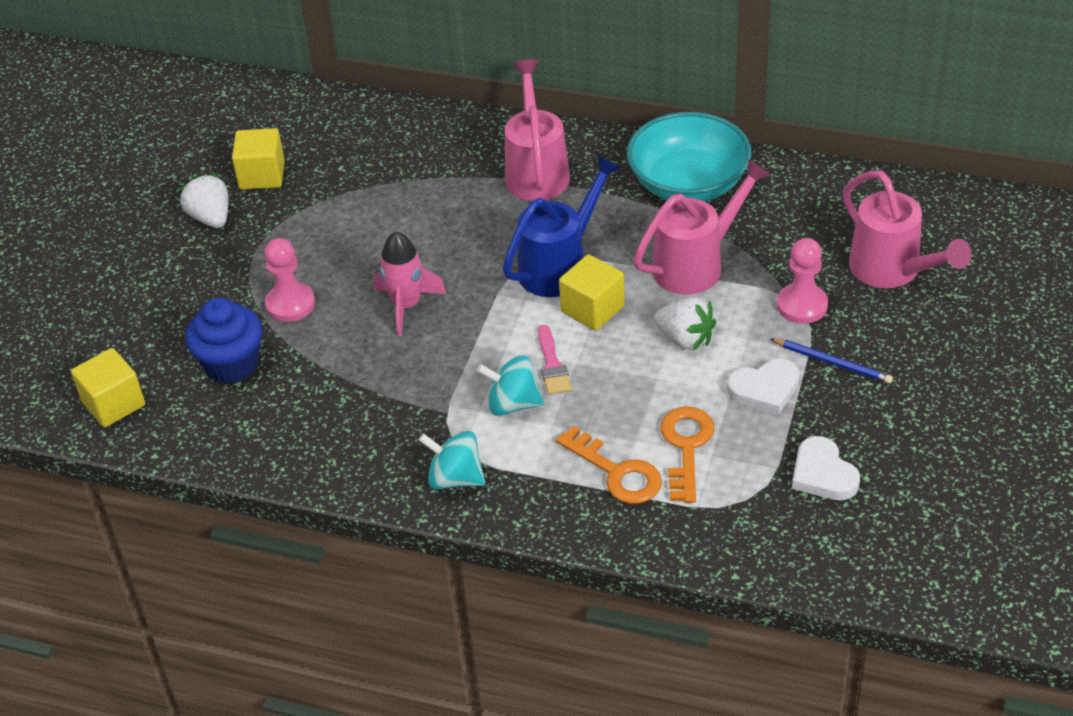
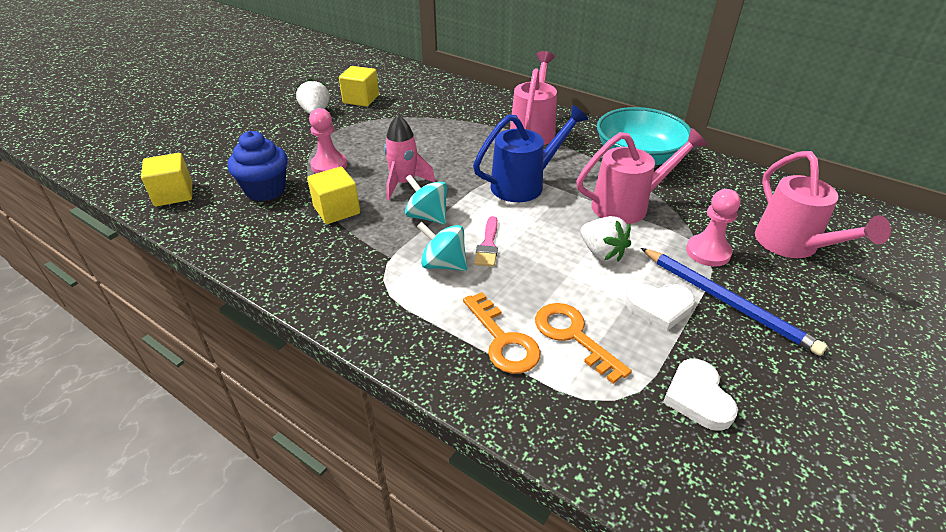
camera: 15 degrees right, 5 degrees down
turquoise spinning top [419,431,485,490] -> turquoise spinning top moved to [405,174,447,224]
yellow cube [559,254,625,331] -> yellow cube moved to [307,167,360,224]
orange key [660,406,715,503] -> orange key turned 60 degrees counterclockwise [535,303,632,384]
blue pencil [770,338,893,384] -> blue pencil [641,248,827,356], size x1.69

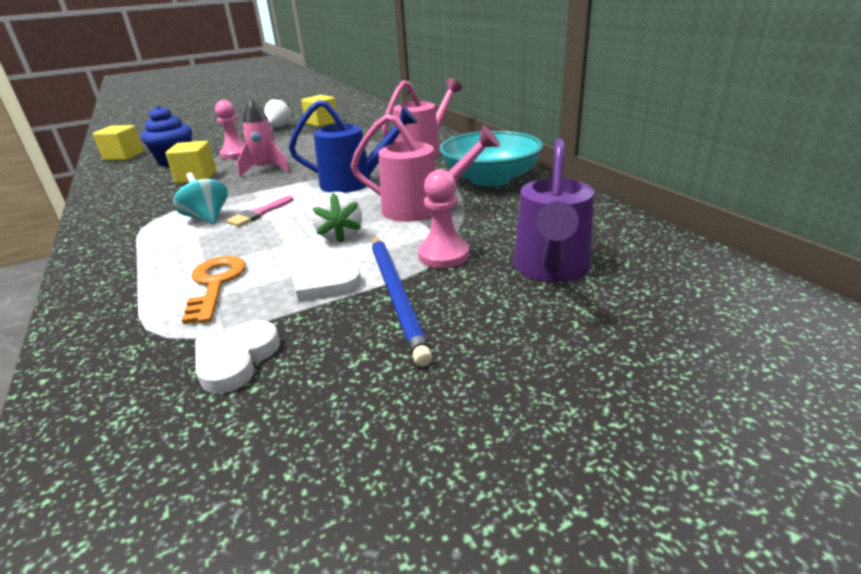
camera: 30 degrees right, 10 degrees down
turquoise spinning top [405,174,447,224] -> none
orange key [463,292,541,374] -> none
pink watering can [755,151,891,258] -> purple watering can [514,139,594,282]

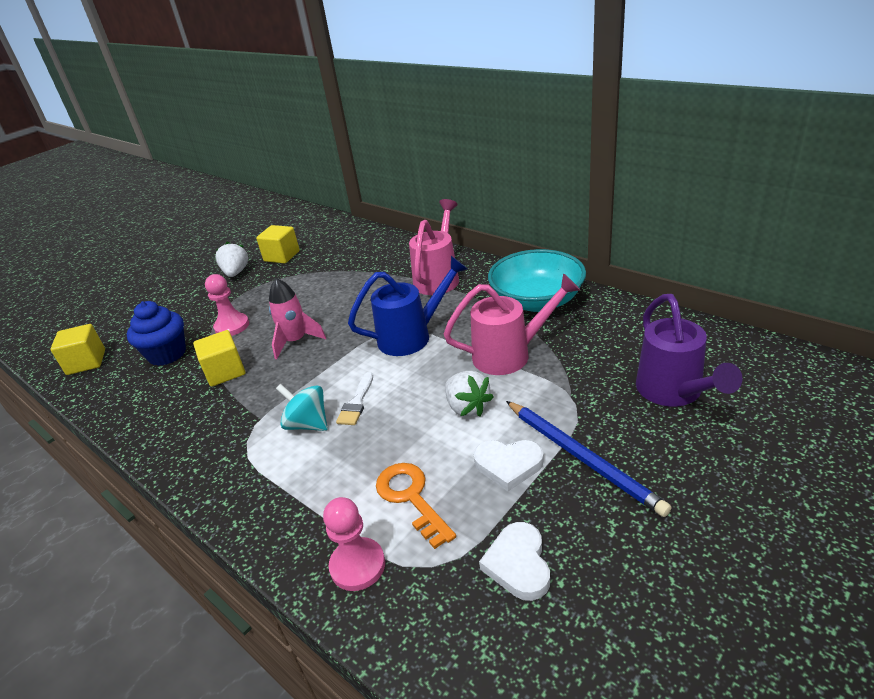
camera: 20 degrees left, 5 degrees up
pink brush [226,196,294,227] -> white brush [336,372,373,425]
pink pawn [418,169,469,268] -> pink pawn moved to [323,497,385,591]

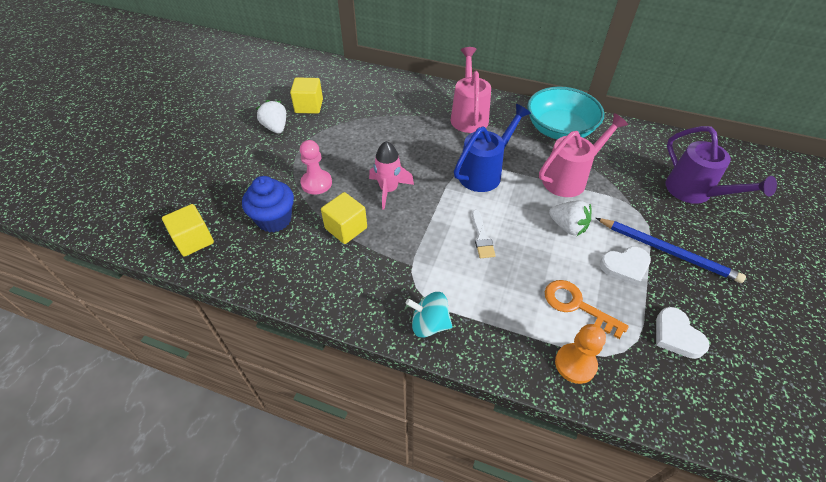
camera: 25 degrees left, 15 degrees up
turquoise spinning top [276,384,328,431] -> turquoise spinning top moved to [405,292,453,338]
pink pawn [323,497,385,591] -> orange pawn [555,324,606,384]

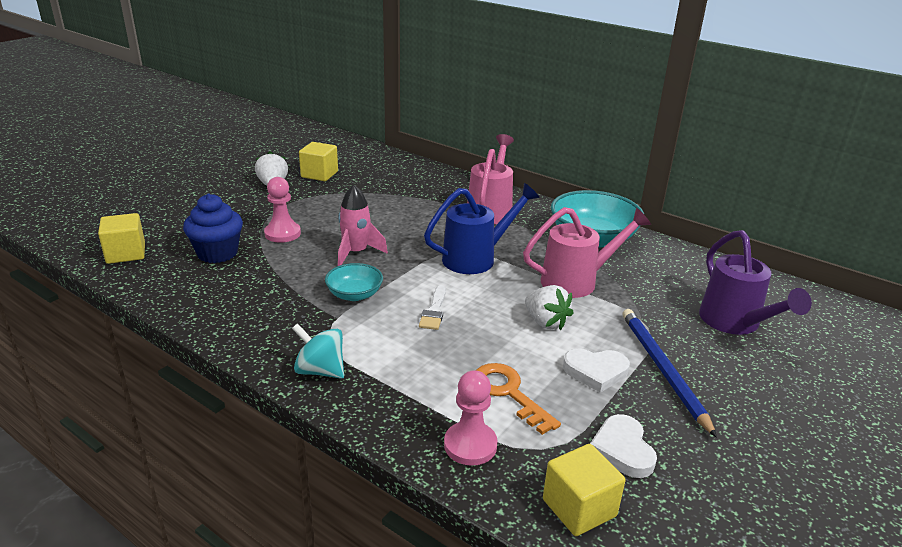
camera: 15 degrees right, 20 degrees down
yellow cube [321,192,367,244] -> yellow cube moved to [543,444,626,536]
orange pawn [555,324,606,384] -> pink pawn [444,370,498,466]
blue pencil [596,218,746,283] -> blue pencil turned 150 degrees counterclockwise [622,309,717,438]
none -> turquoise bowl [325,263,383,301]

